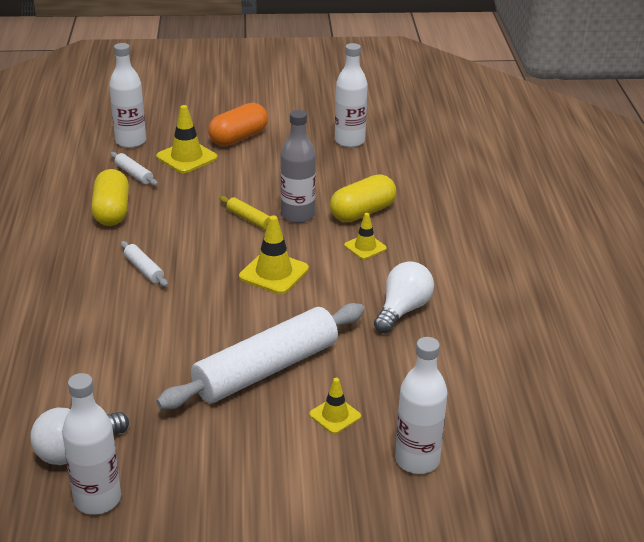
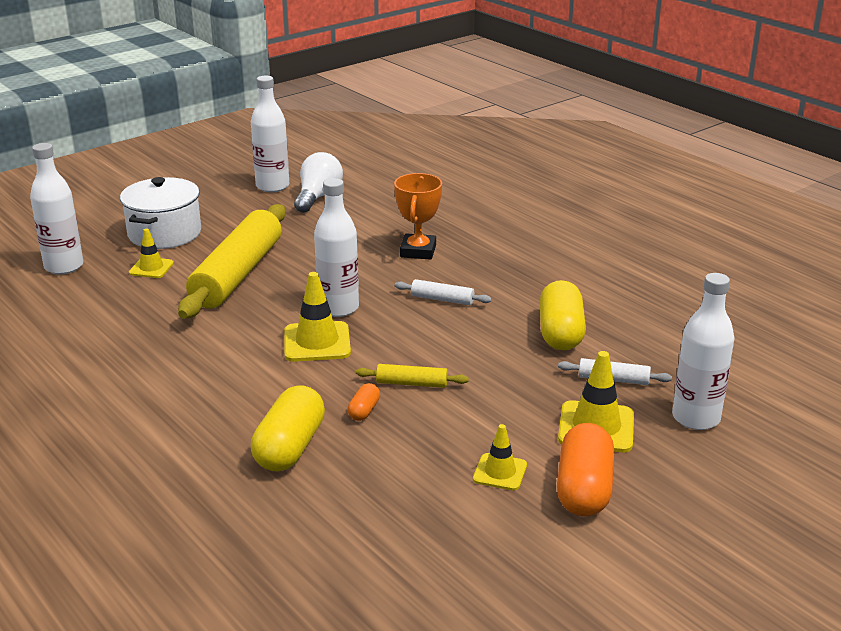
camera: 145 degrees right, 5 degrees down
yellow capsule [91,169,129,226] -> yellow capsule turned 45 degrees clockwise [540,280,586,350]
white rolling pin [156,303,365,409] -> yellow rolling pin [178,204,286,319]
grey bottle [280,110,316,223] -> orange capsule [348,383,380,421]
white bottle [335,43,368,148] -> white bottle moved to [314,178,359,317]
yellow traffic cone [344,213,387,259] -> yellow traffic cone moved to [473,424,527,490]
white light bulb [374,261,434,333] -> none
none -> white pot [120,177,201,249]
none -> orange trophy [394,173,442,260]

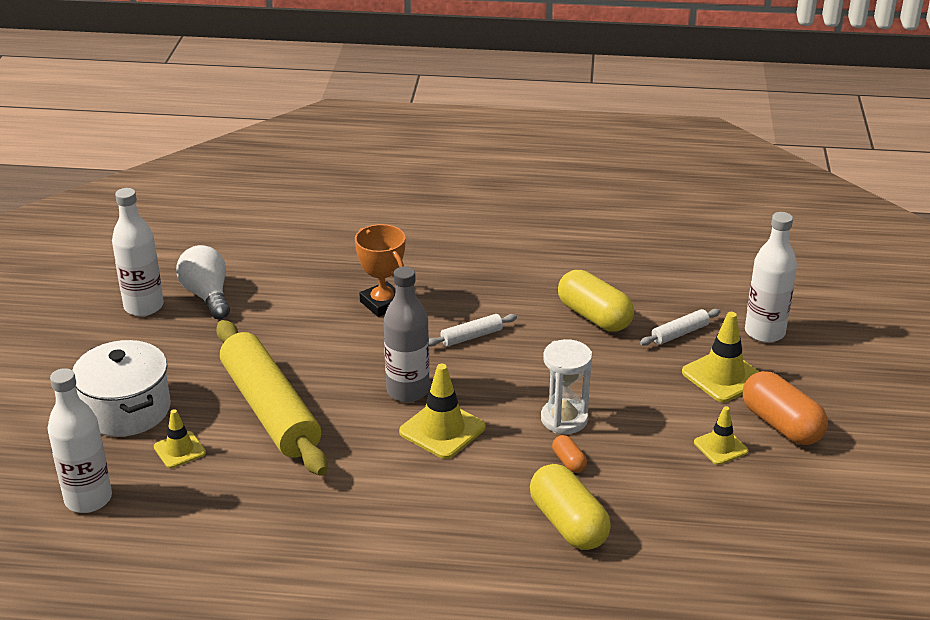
camera: 45 degrees left, 5 degrees up
white bottle [314,178,359,317] -> grey bottle [384,266,429,402]
yellow rolling pin [356,364,469,388] -> white hourglass [541,339,592,434]

